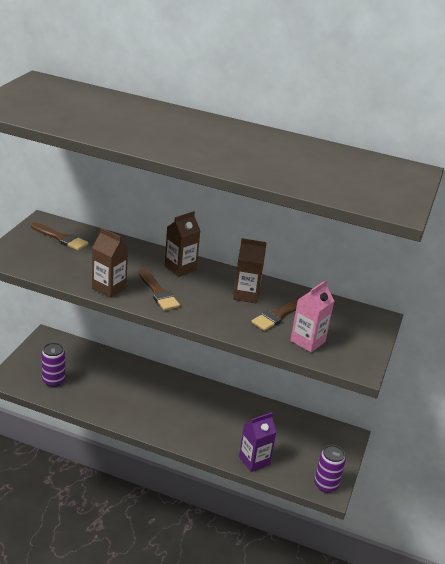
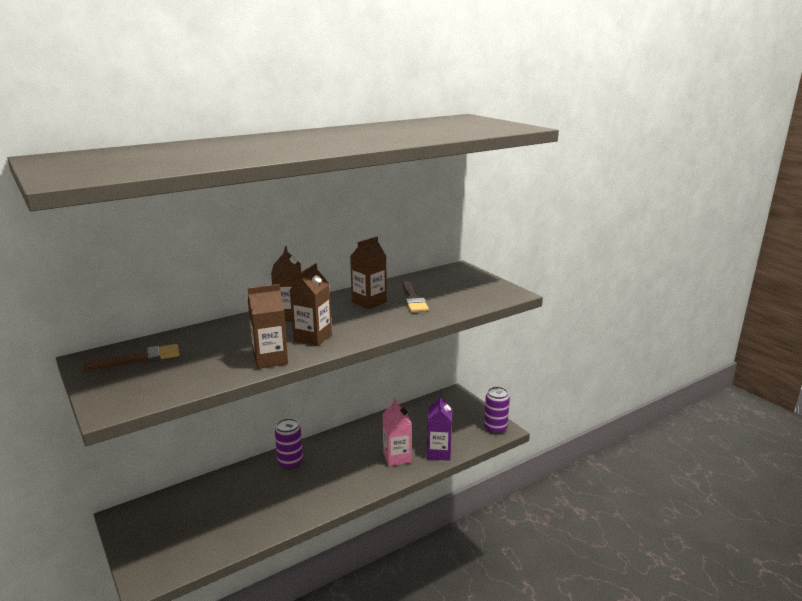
camera: 50 degrees left, 10 degrees down
purple can [41,343,65,387] -> purple can moved to [275,418,303,470]
brown brush [139,268,180,311] -> brown carton [290,263,332,346]
pink carton [290,280,334,352] -> pink carton moved to [383,398,412,466]

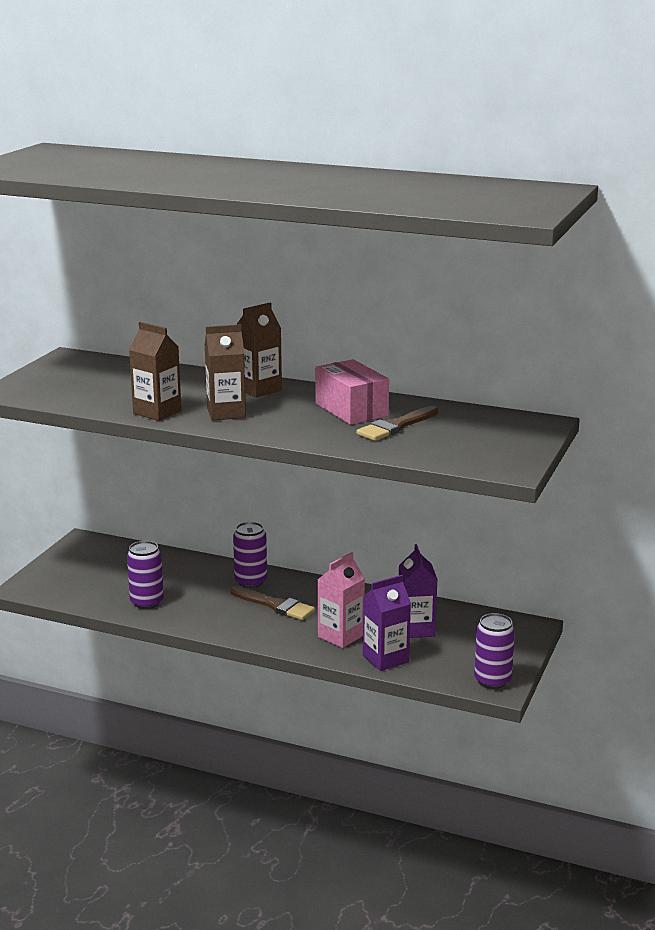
camera: 55 degrees right, 0 degrees up
brown brush [83,344,180,370] -> brown brush moved to [230,586,315,620]
brown carton [350,237,387,309] -> pink box [315,359,389,425]
none -> purple can [127,541,164,609]
none -> purple carton [399,544,438,638]

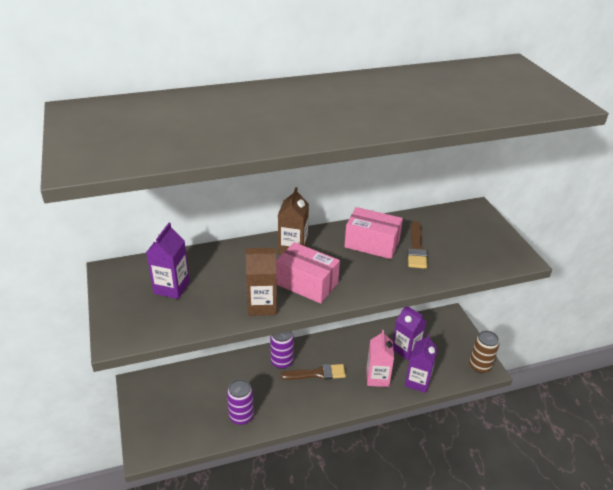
camera: 40 degrees left, 15 degrees up
brown carton [205,324,246,420] -> pink box [276,242,340,304]
purple can [474,613,515,689] -> brown can [469,331,499,373]
none -> purple carton [146,223,190,299]

